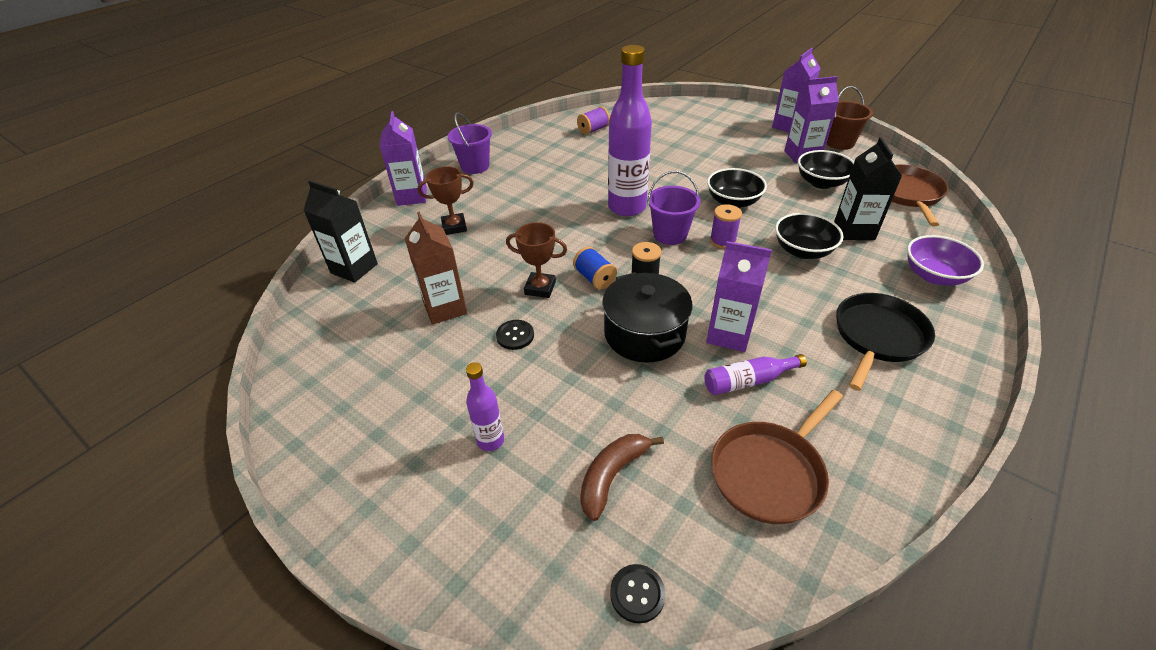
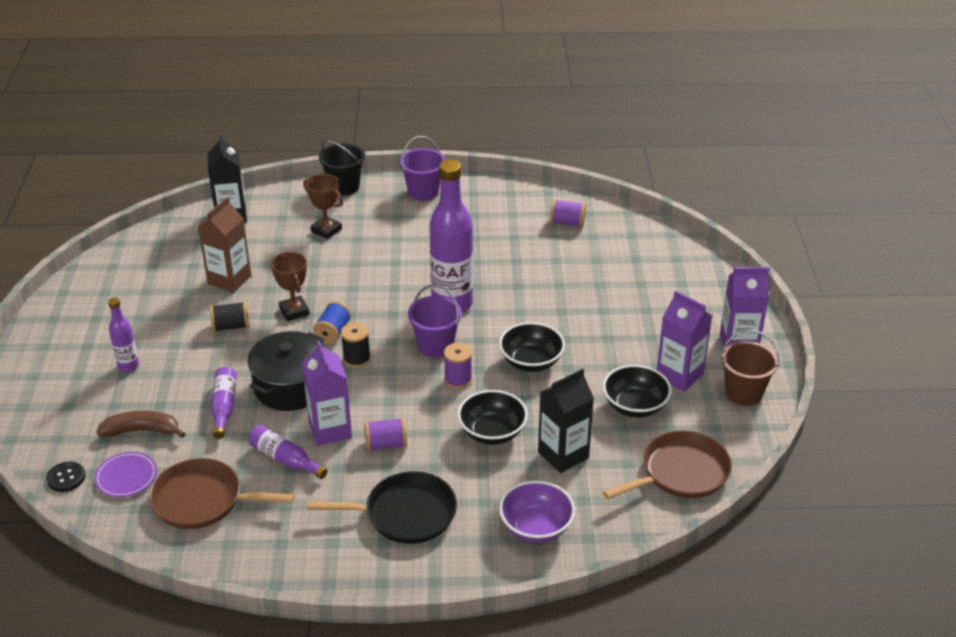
camera: 50 degrees right, 5 degrees down
purple carton [380,111,427,206] -> black bucket [319,140,365,196]
black button [496,320,534,350] -> black spool [210,301,249,332]
none -> purple plate [94,452,157,497]
none -> purple bottle [210,367,237,439]
none -> purple spool [364,418,407,451]

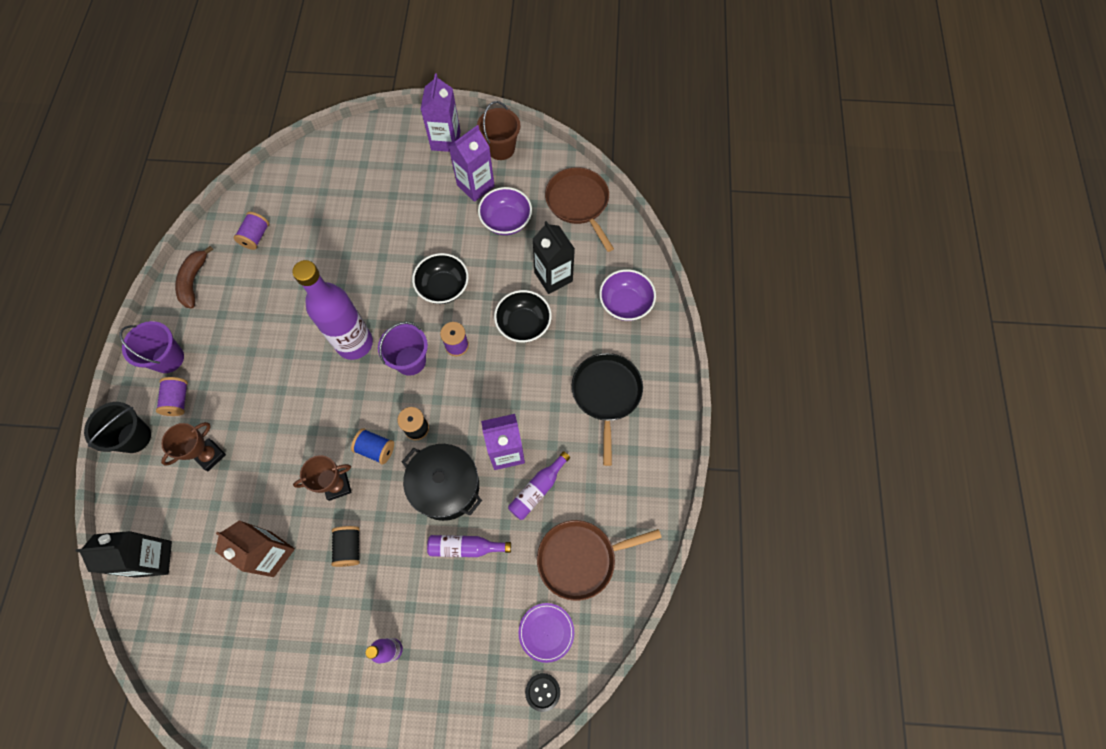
camera: 85 degrees left, 30 degrees up
brown banana [96,410,186,438] -> brown banana moved to [175,246,214,309]
brown pan [149,458,295,529] -> brown pan turned 60 degrees clockwise [537,520,662,601]
purple spool [364,418,407,451] -> purple spool moved to [156,377,188,416]
black bowl [603,365,672,418] -> purple bowl [478,187,532,235]

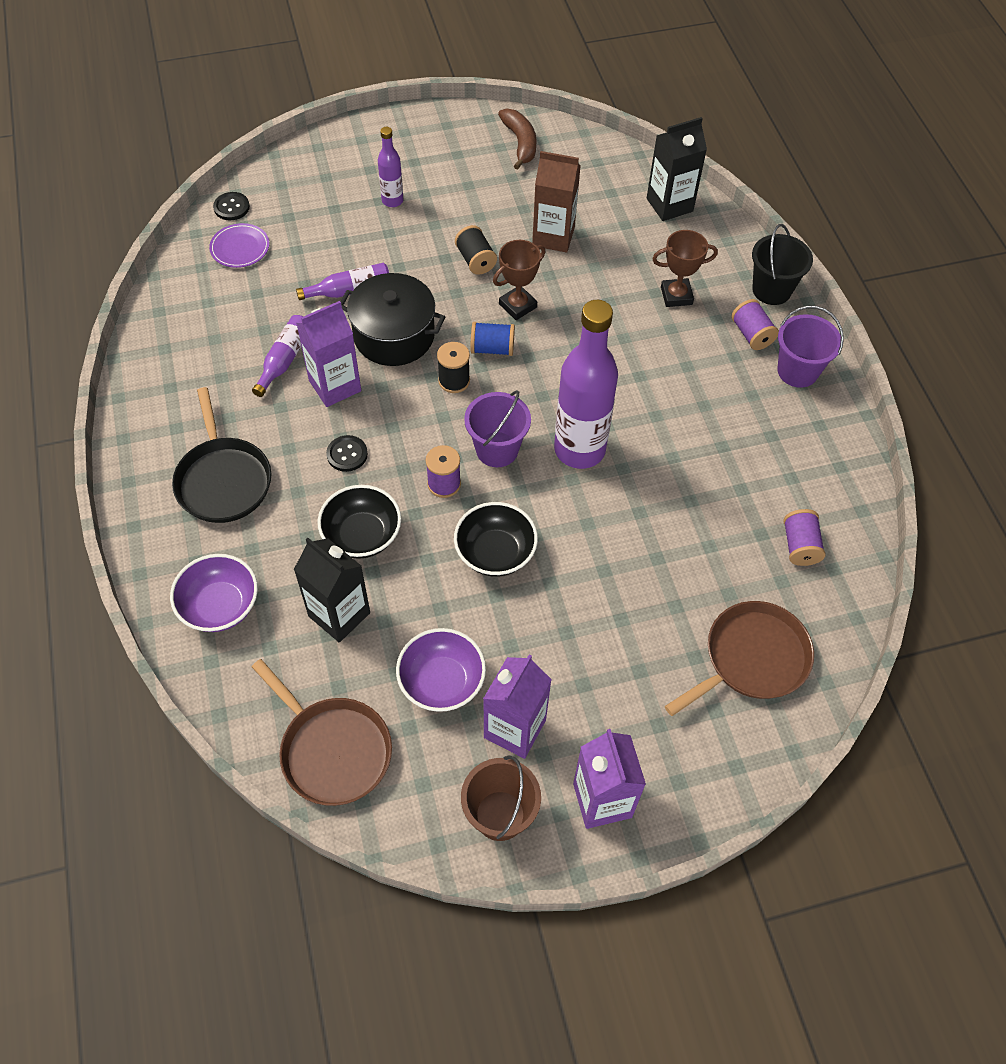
camera: 160 degrees right, 10 degrees down
brown trophy [161,422,226,471] -> brown trophy turned 60 degrees clockwise [652,230,718,307]
brown banana [175,246,214,309] -> brown banana moved to [498,108,537,170]
brown pan [537,520,662,601] -> brown pan moved to [665,601,814,716]
none -> black button [326,435,368,472]

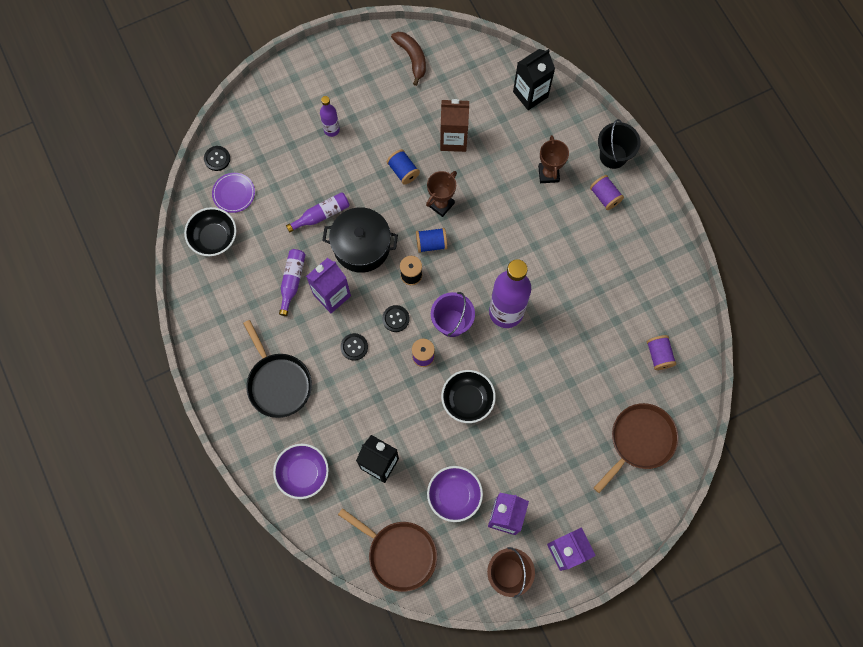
camera: 10 degrees left, 15 degrees up
black bowl [317,485,401,559] -> black bowl moved to [184,207,236,256]
black spool [455,225,497,275] -> blue spool [387,149,420,185]
brown trophy [652,230,718,307] -> brown trophy turned 75 degrees counterclockwise [538,135,569,183]
purple bucket [778,306,844,388] -> none
none -> black button [382,305,409,332]

